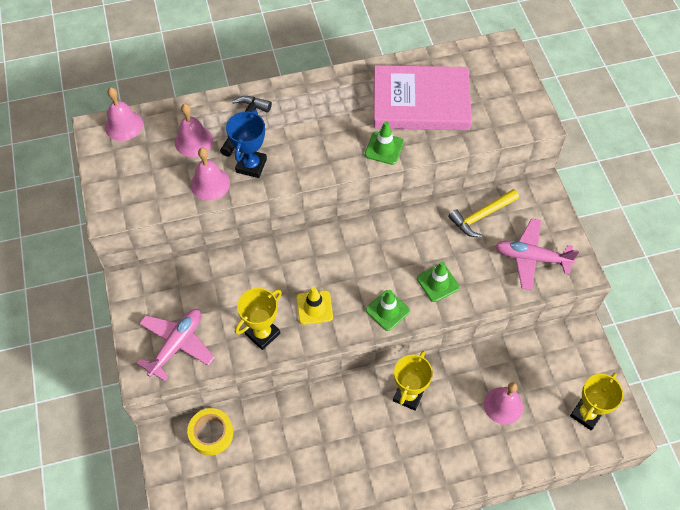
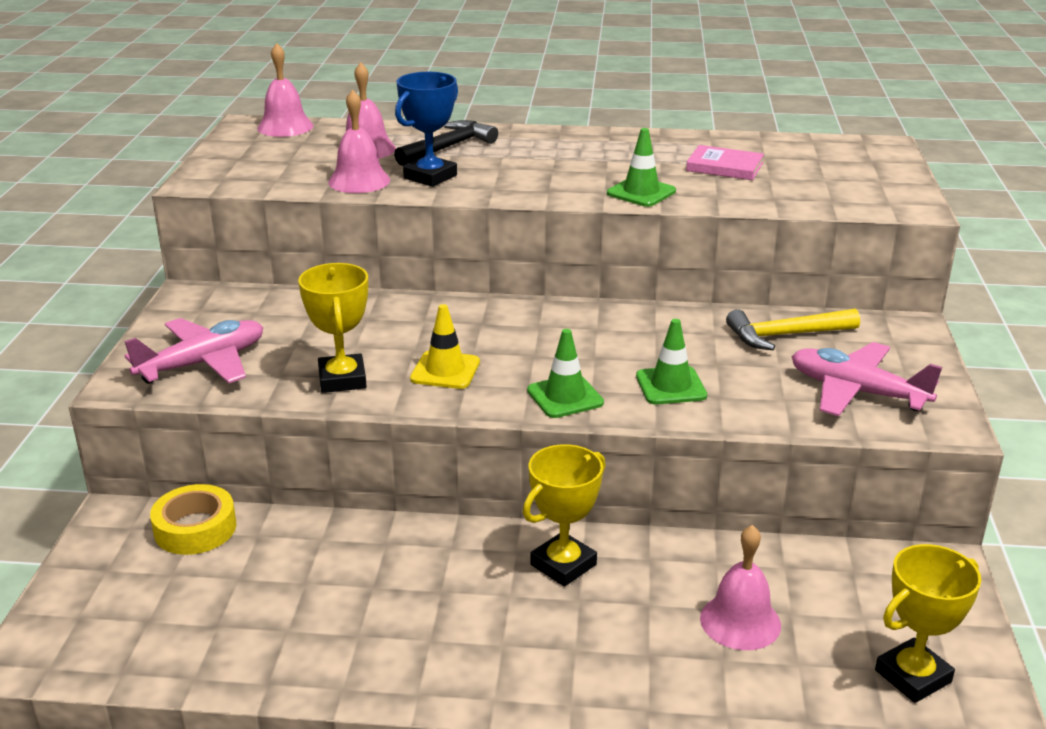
camera: 20 degrees right, 30 degrees down
yellow trophy [235,288,282,350] -> yellow trophy turned 75 degrees counterclockwise [298,263,368,393]
pink book [374,65,472,130] -> pink book [686,145,764,180], size x0.44

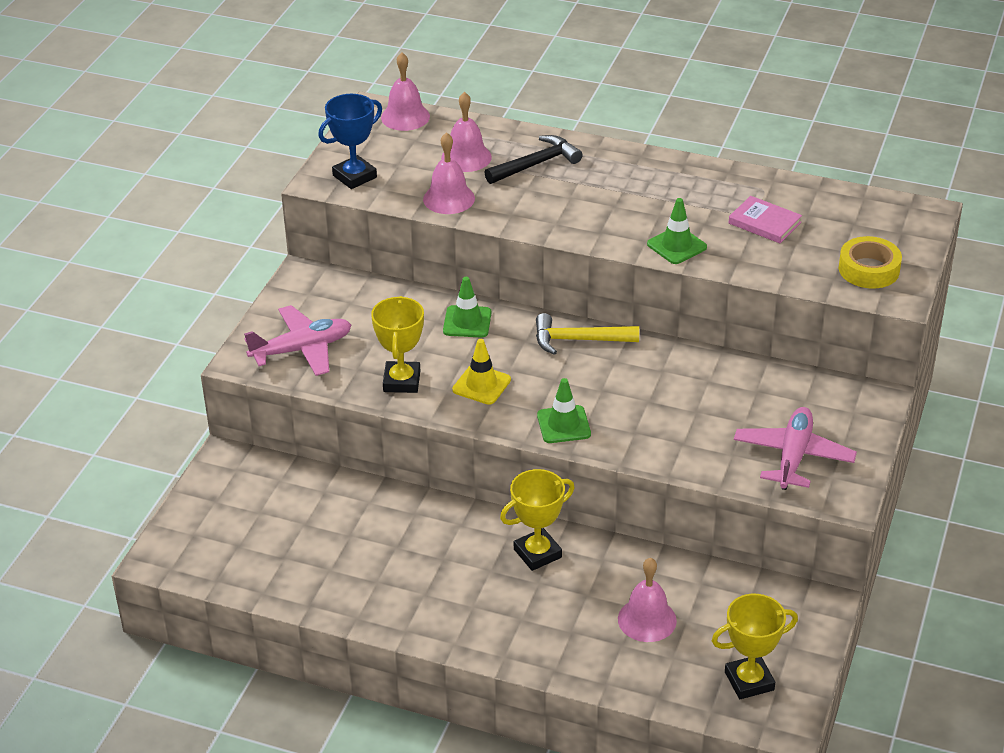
camera: 15 degrees right, 10 degrees up
yellow tape [150,484,236,555] -> yellow tape moved to [839,236,902,288]
blue trophy [395,72,458,187] -> blue trophy moved to [318,94,382,189]
green traffic cone [636,319,707,404] -> green traffic cone moved to [443,277,491,338]
yellow hammer [726,309,860,350] -> yellow hammer moved to [536,313,639,355]
pink plane [791,342,942,416] -> pink plane turned 60 degrees clockwise [734,407,857,490]

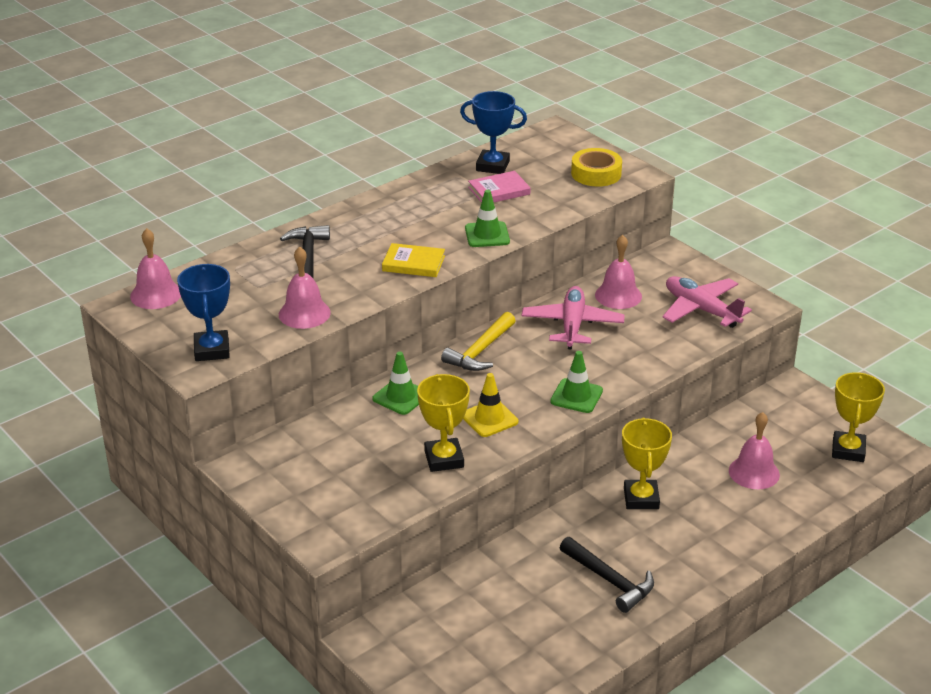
camera: 60 degrees left, 5 degrees down
pink plane [244,305,351,376] -> pink plane moved to [522,286,625,350]
yellow trophy [371,296,424,393] -> yellow trophy turned 45 degrees clockwise [417,374,470,472]
pink bell [441,92,492,172] -> pink bell moved to [595,235,642,309]
none -> yellow book [382,243,445,277]
none -> blue trophy [460,91,527,174]
none -> black hammer [560,537,654,613]

